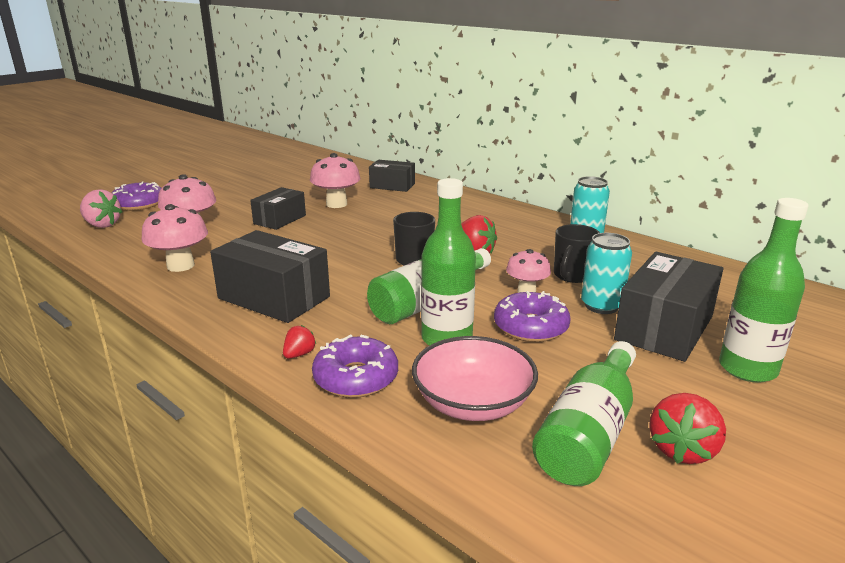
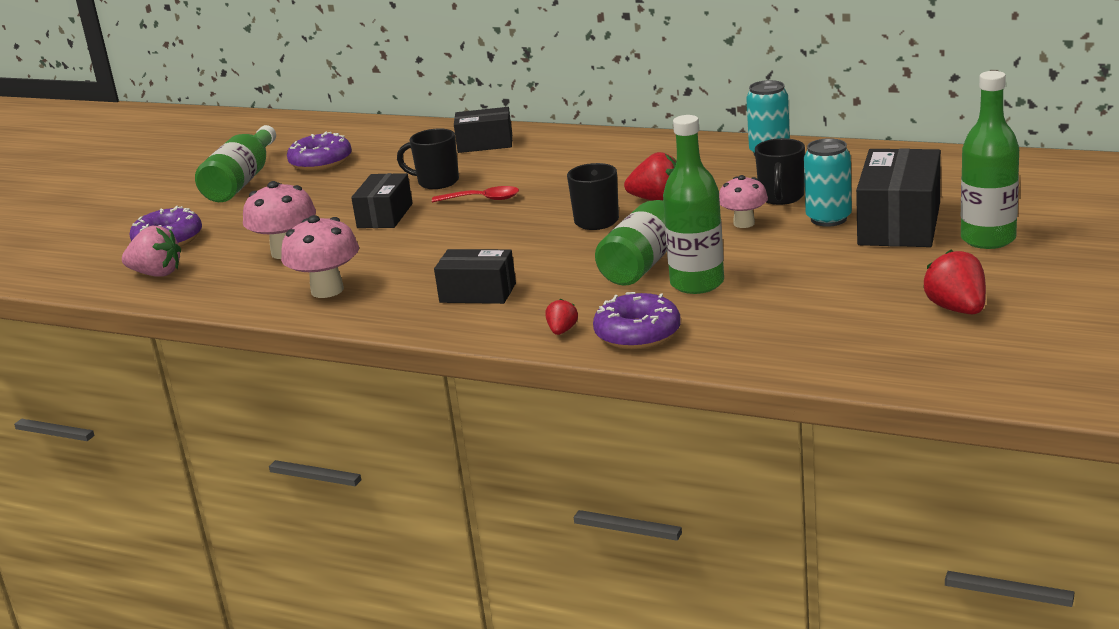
camera: 15 degrees left, 0 degrees up
black box [210,230,330,323] -> black box [434,249,516,304], size x0.62
pink mushroom [310,153,360,208] -> black mug [397,128,459,189]
pink bowl [412,336,538,421] -> none
purple donut [494,291,571,342] -> purple donut moved to [287,132,352,171]
green bottle [532,341,636,486] -> green bottle moved to [195,125,276,202]
red strawberry [649,393,726,464] -> red strawberry turned 150 degrees clockwise [923,250,986,314]
none -> red spoon [432,186,519,203]

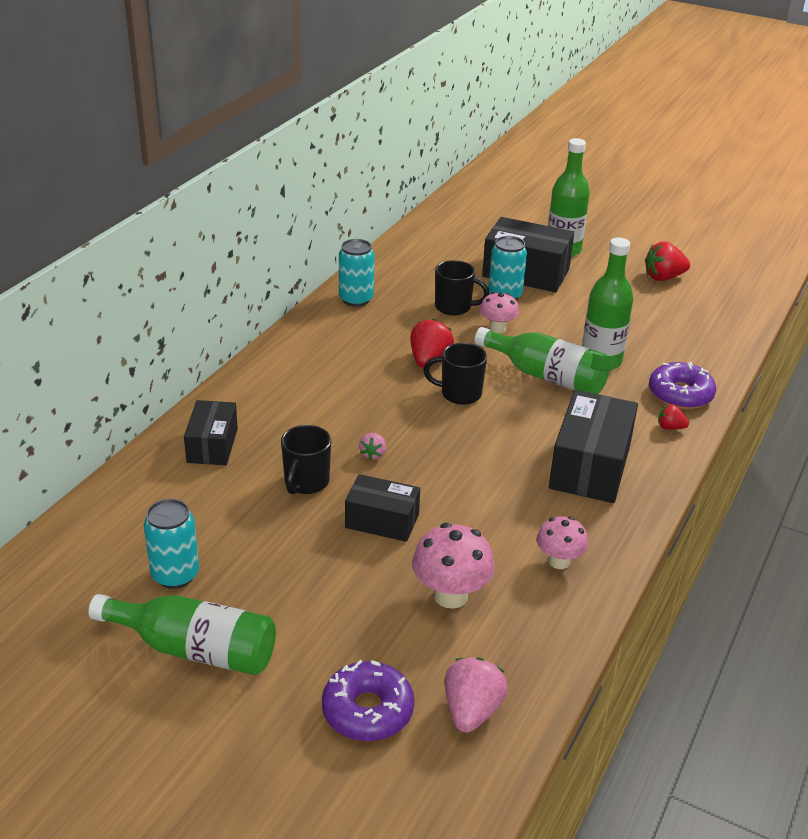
camera: 90 degrees left, 10 degrees up
pink mushroom [281,215,359,298] -> pink mushroom [536,516,589,569], size x0.66
purple donut [287,132,352,171] -> turquoise can [144,499,199,589]
red spoon [432,186,519,203] -> pink strawberry [359,433,386,460]
black box [434,249,516,304] -> black box [549,390,638,503], size x1.61

